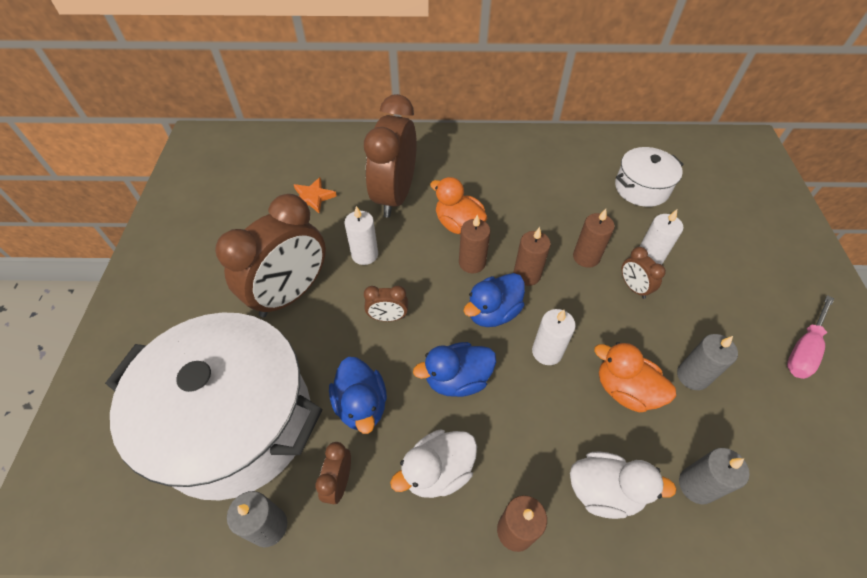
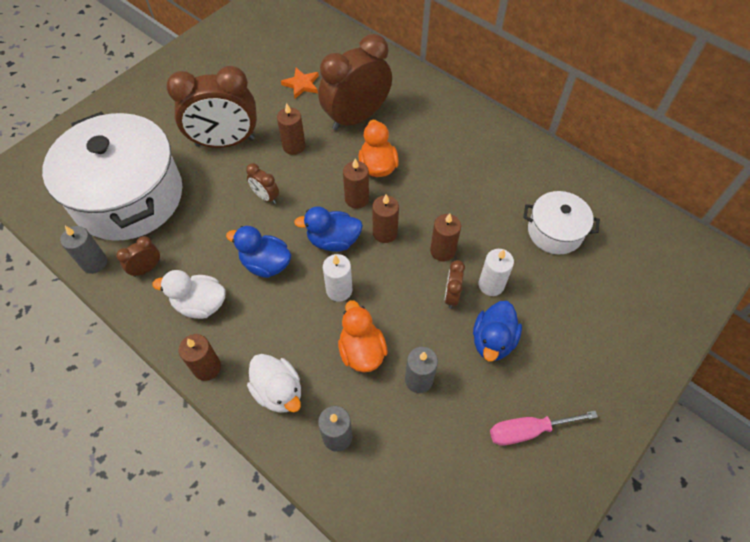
camera: 40 degrees right, 5 degrees up
blue duck [329,357,387,434] -> blue duck moved to [473,301,522,361]
white candle [344,206,378,265] -> brown candle [277,103,305,155]

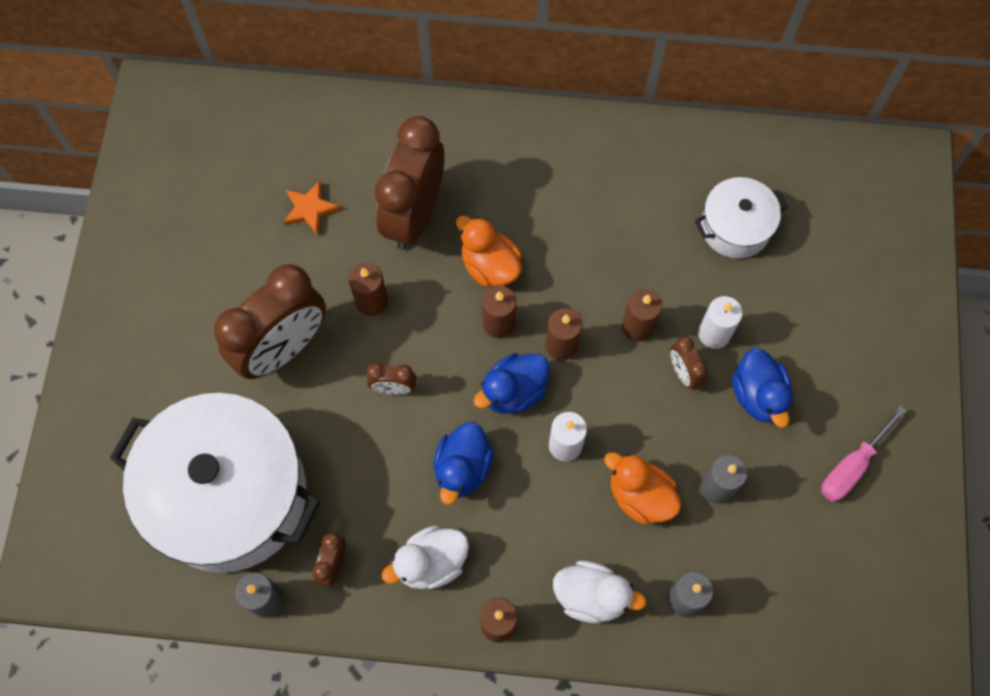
camera: 35 degrees left, 10 degrees up
blue duck [226,226,292,278] -> blue duck turned 60 degrees counterclockwise [433,422,493,505]

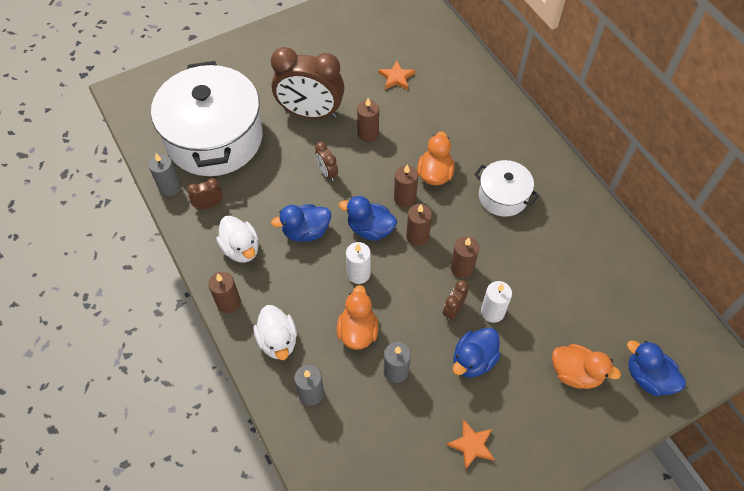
camera: 55 degrees right, 10 degrees down
brown clock [375,116,444,250] -> none
white duck [382,525,469,589] -> white duck turned 150 degrees counterclockwise [216,216,259,263]
white pot [695,177,788,258] -> white pot moved to [474,160,539,217]
pink screwdriver [821,406,907,502] -> orange star [447,420,494,470]
none -> orange duck [552,344,621,389]
none -> blue duck [627,340,686,396]

